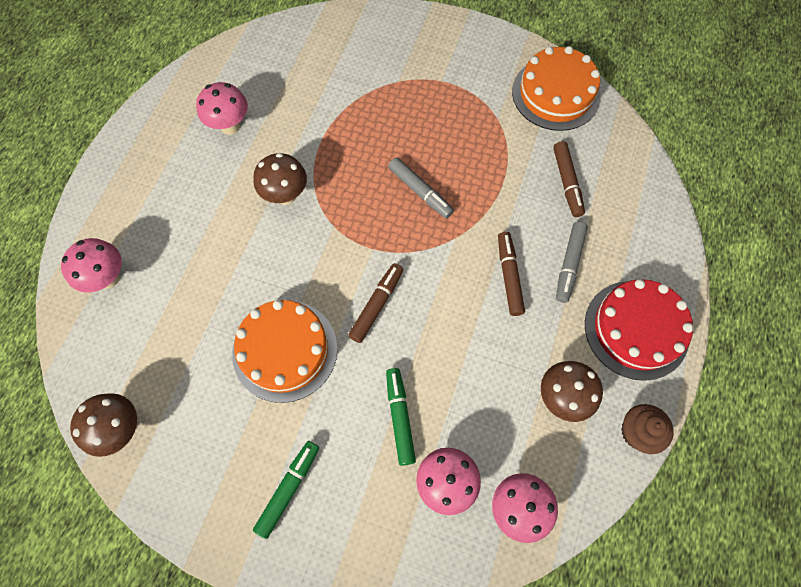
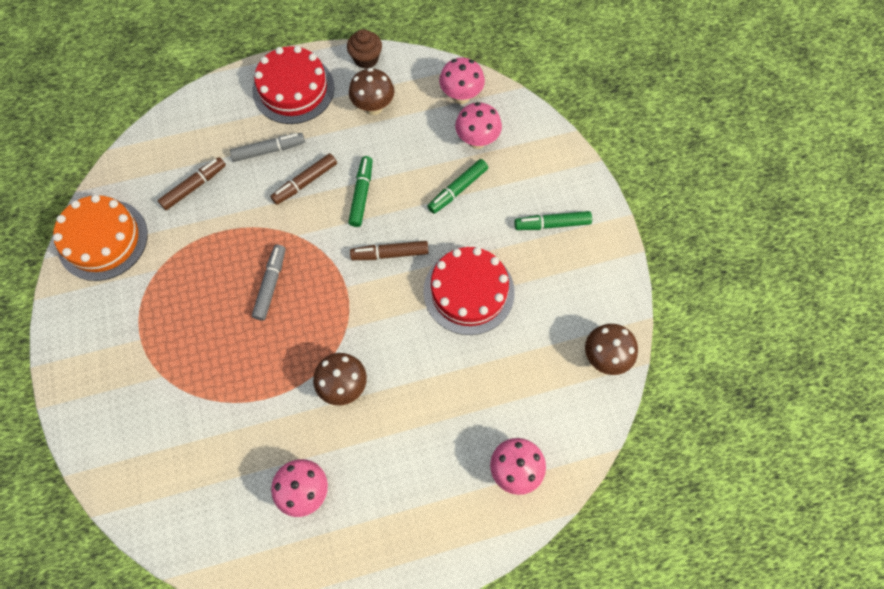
camera: 125 degrees left, 0 degrees up
orange cake [232,300,338,403] -> red cake [423,247,515,335]
none -> green marker [348,156,373,227]

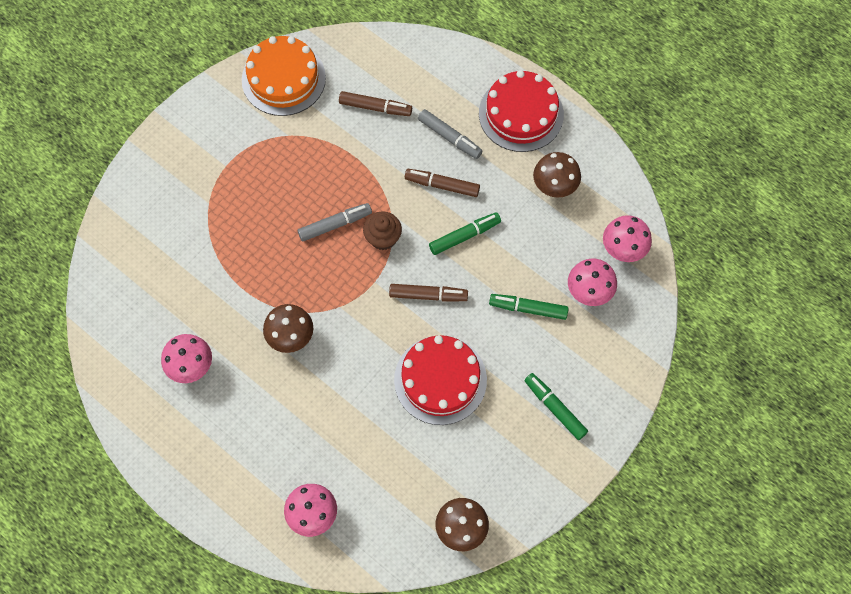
camera: 55 degrees right, 0 degrees up
brown cupcake [347,29,382,69] -> brown cupcake moved to [363,211,402,250]
brown marker [350,241,429,260] -> brown marker turned 135 degrees clockwise [389,284,468,302]

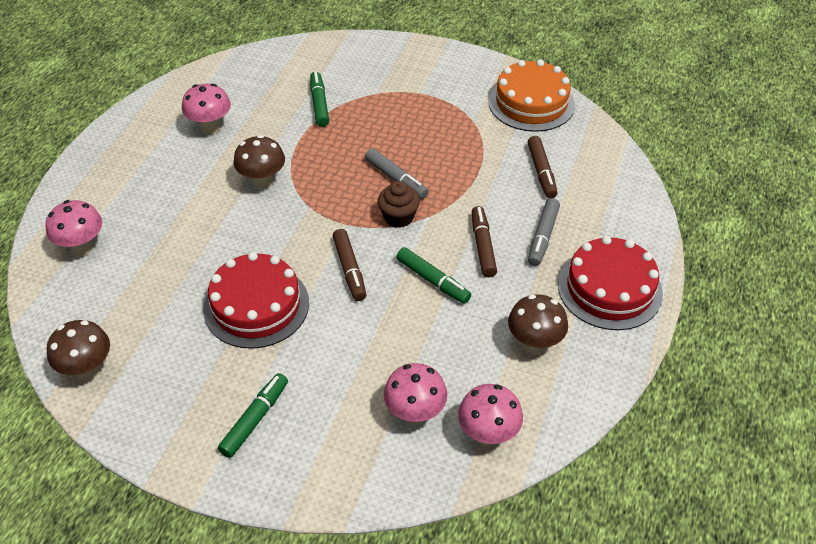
camera: 70 degrees right, 20 degrees down
green marker [489,294,569,320] -> green marker moved to [310,71,329,127]

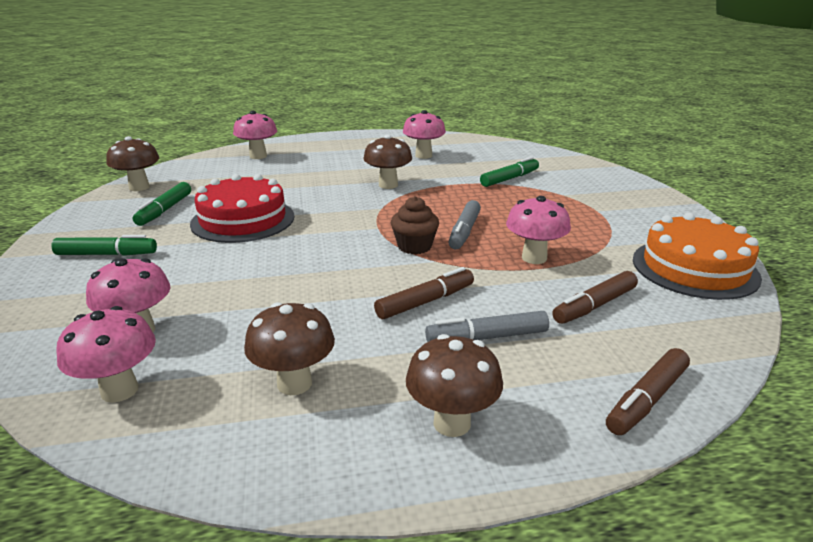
camera: 60 degrees right, 20 degrees down
brown marker [333,229,367,301] -> brown marker moved to [606,348,690,435]
green marker [396,247,471,304] -> green marker moved to [133,182,191,226]
red cake [558,236,663,330] -> brown mushroom [406,334,503,437]
none -> pink mushroom [506,196,571,264]

